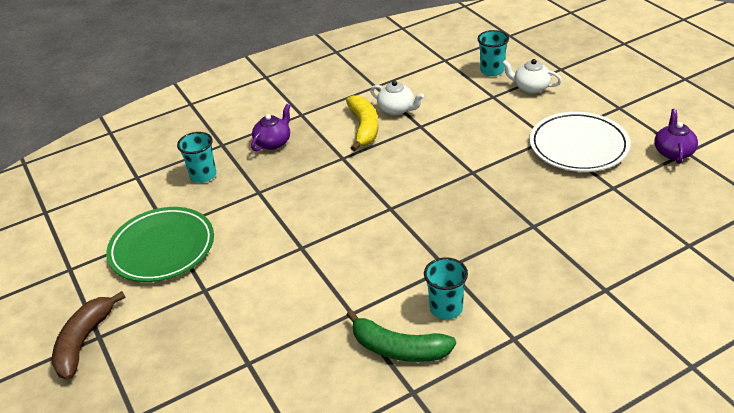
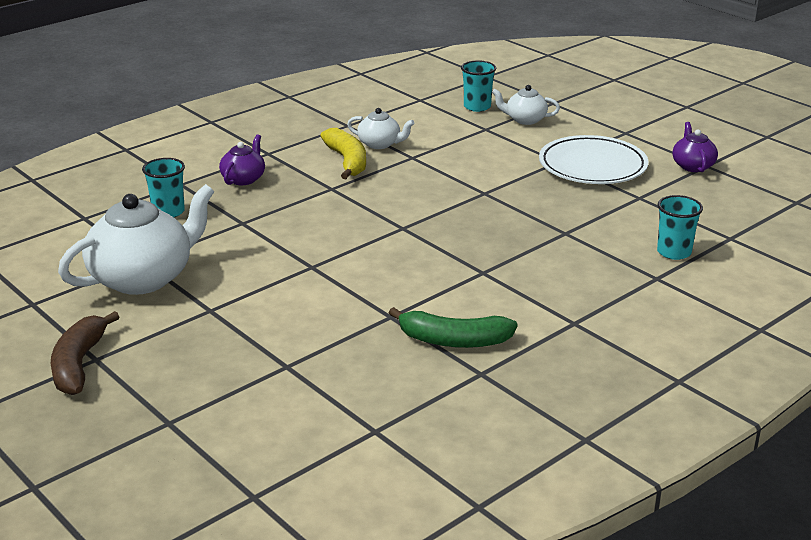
camera: 15 degrees left, 10 degrees down
green plate [107,207,214,282] -> white teapot [58,184,214,295]
turquoise cup [424,257,468,320] -> turquoise cup moved to [657,195,703,260]

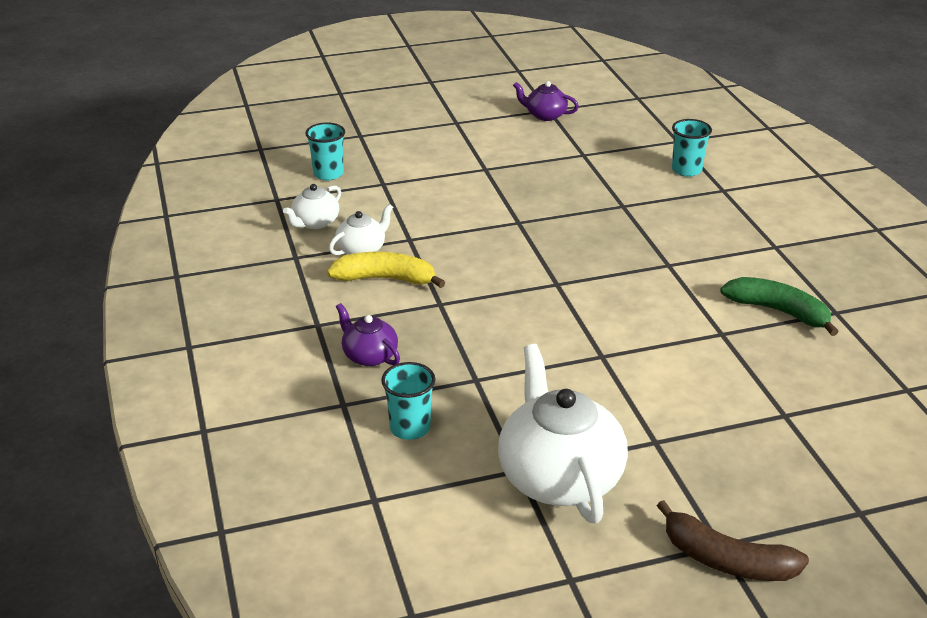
camera: 65 degrees left, 5 degrees up
green banana [389,307,518,348] -> green banana turned 90 degrees counterclockwise [720,277,839,336]
white teapot [492,85,560,125] -> white teapot moved to [283,184,341,229]
white plate [539,135,648,184] -> none

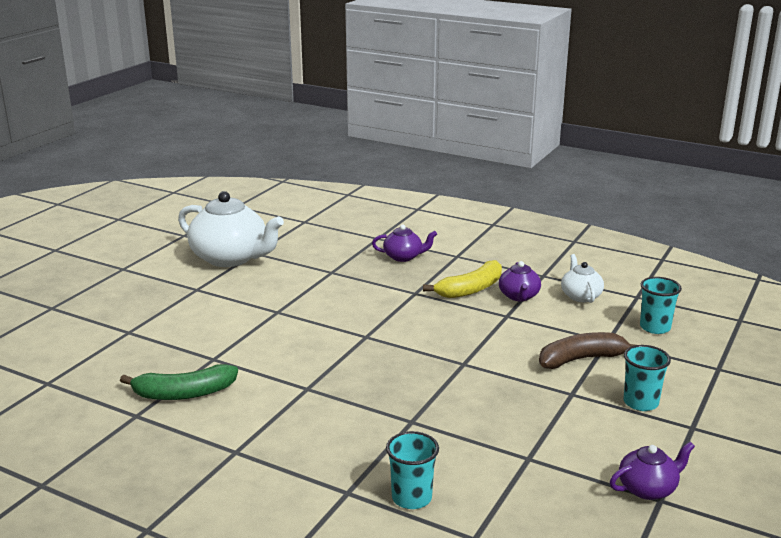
camera: 135 degrees right, 10 degrees down
white teapot [329,204,393,255] -> purple teapot [499,261,541,301]
turquoise cup [381,362,436,440] -> turquoise cup moved to [623,345,671,411]
brown banana [657,500,809,581] -> brown banana moved to [539,332,635,369]

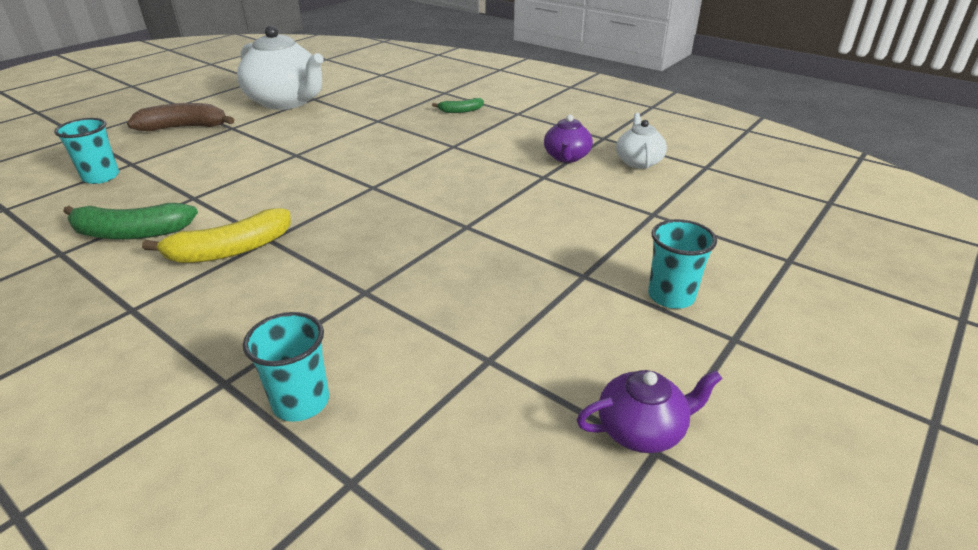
camera: 10 degrees right, 10 degrees up
purple teapot [372,224,437,262] -> green banana [432,98,484,113]
yellow banana [423,260,502,298] -> yellow banana moved to [142,208,291,263]
brown banana [539,332,635,369] -> brown banana moved to [127,103,234,131]
turquoise cup [640,277,682,334] -> turquoise cup moved to [54,118,119,184]

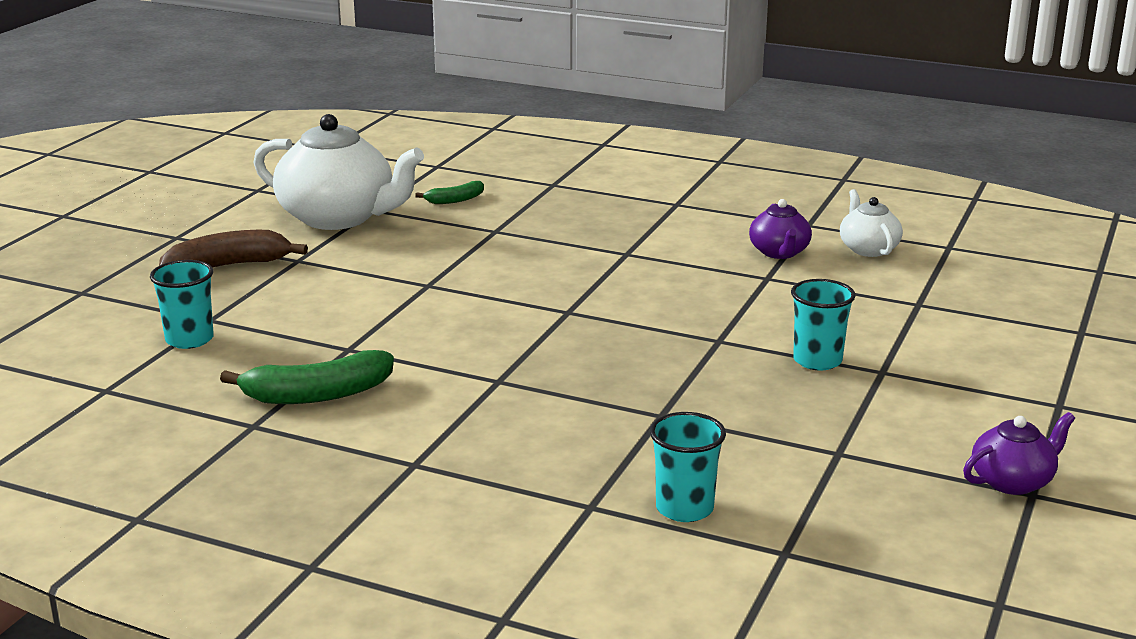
camera: 15 degrees left, 10 degrees down
yellow banana [142,208,291,263] -> none
green banana [432,98,484,113] -> green banana moved to [415,181,484,204]
turquoise cup [648,219,717,309] -> turquoise cup moved to [791,279,856,371]

